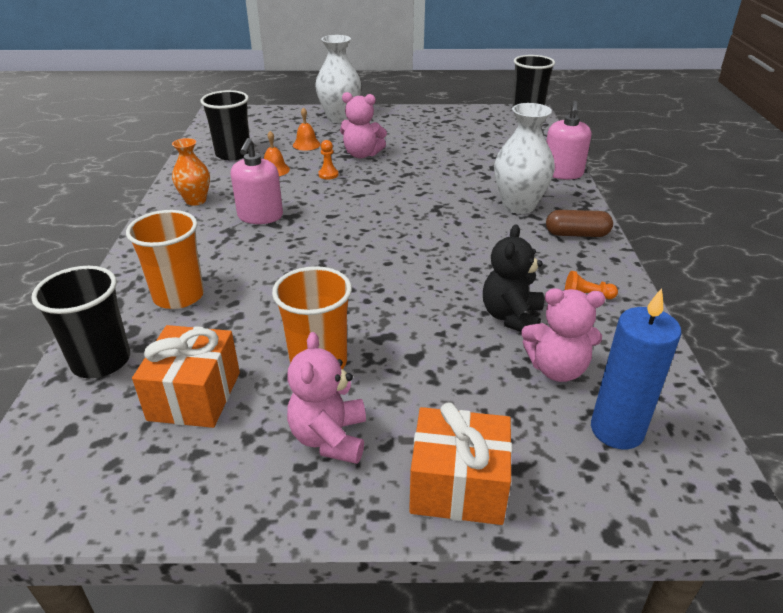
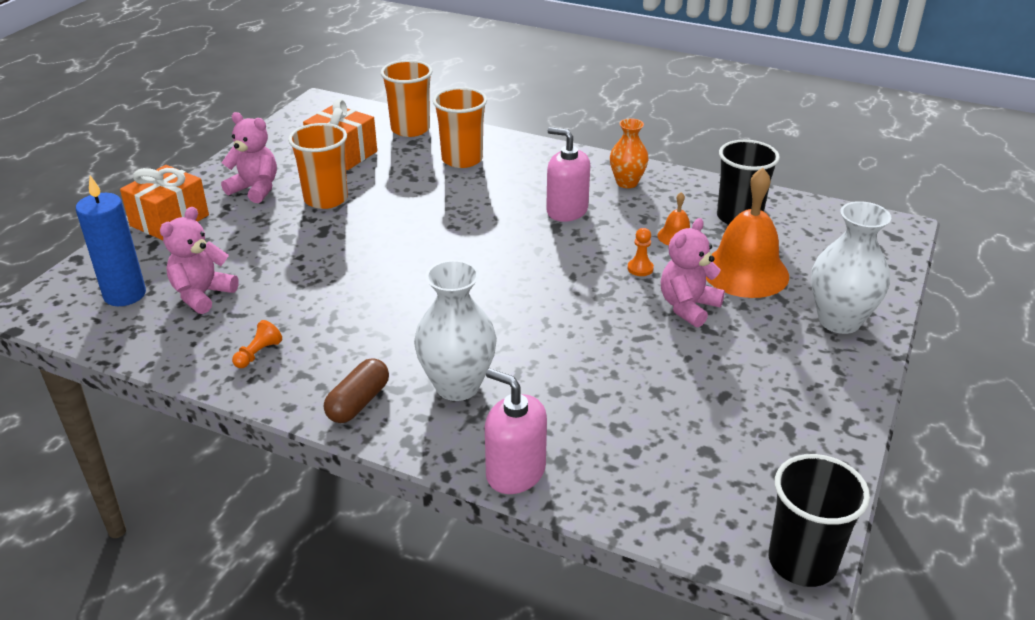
camera: 115 degrees right, 0 degrees up
black cup [31,266,130,378] -> orange cup [381,60,432,137]
orange bell [293,107,321,151] -> orange bell [706,168,789,298], size x2.19
black teddy bear [483,224,544,332] -> none

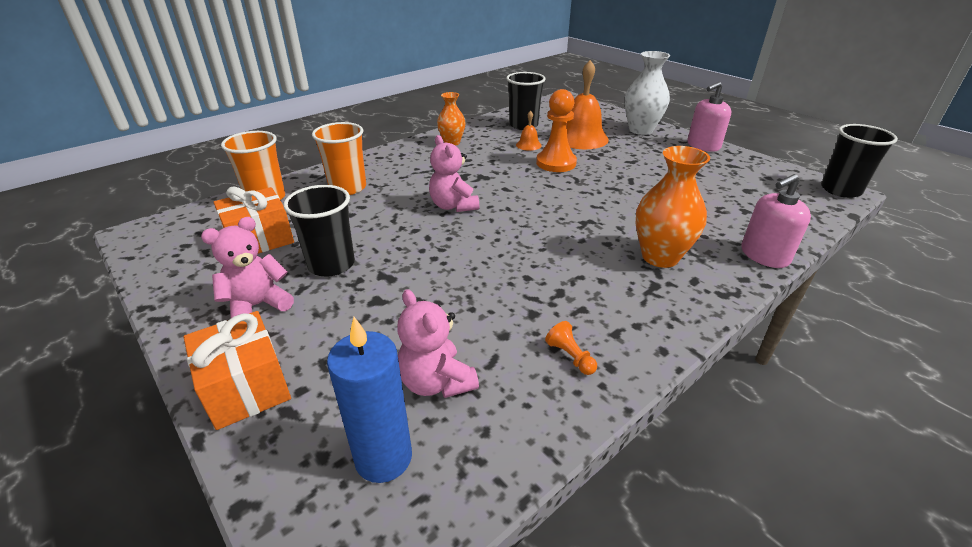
camera: 65 degrees left, 0 degrees up
orange cup [288,123,348,209] -> black cup [283,185,355,276]
brown capsule [324,358,389,423] -> none
white vase [414,260,497,401] -> orange vase [636,146,710,268]
pink soap dispenser [546,127,590,222] -> pink soap dispenser moved to [687,82,731,152]
orange pawn [628,228,654,276] -> orange pawn [536,89,577,172], size x2.21
pink teddy bear [661,218,725,327] -> pink teddy bear moved to [429,135,479,212]

